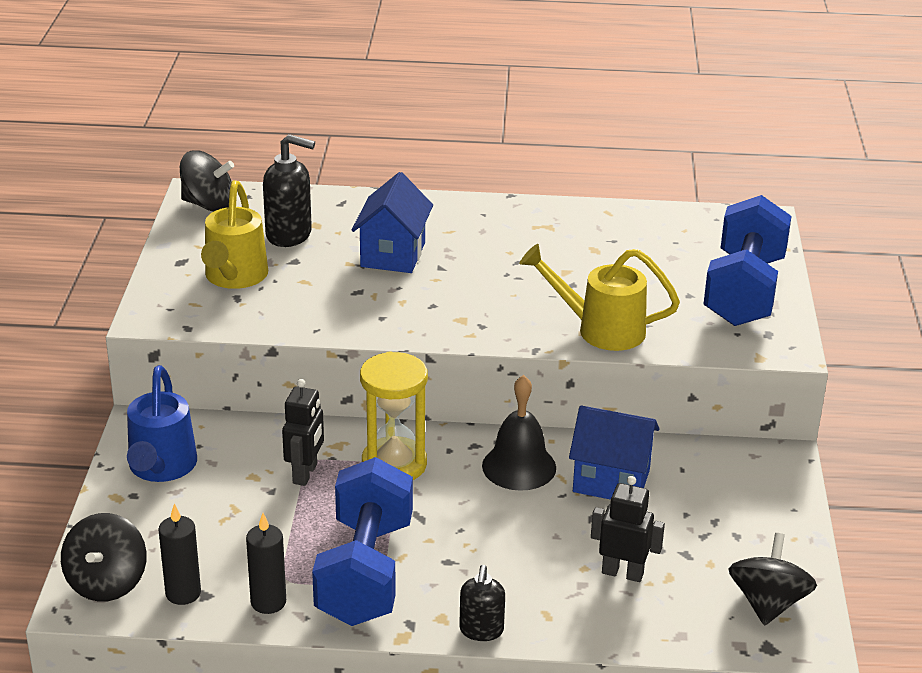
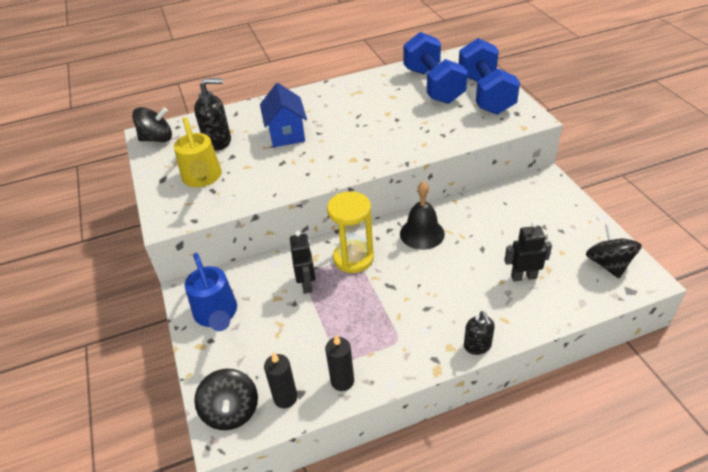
camera: 20 degrees left, 10 degrees up
blue dumbbell [312,457,413,626] -> blue dumbbell moved to [403,32,468,104]
yellow watering can [519,244,680,351] -> none
blue house [569,405,660,500] -> none

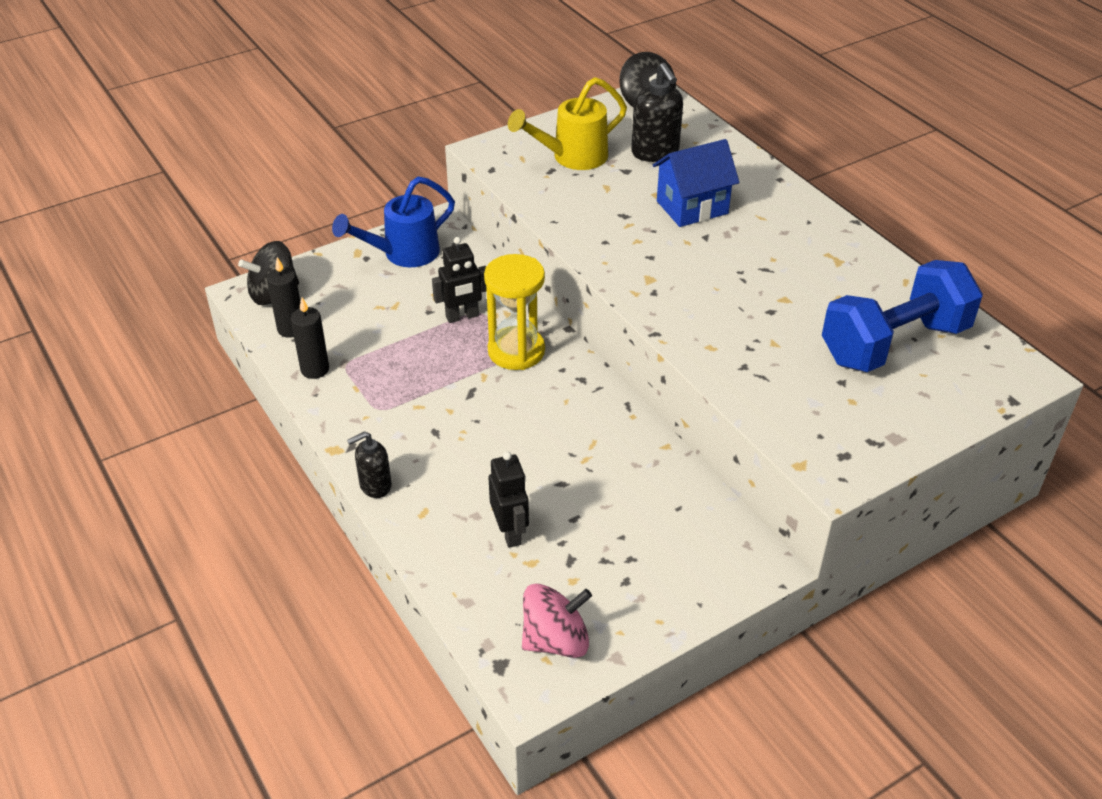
camera: 75 degrees right, 0 degrees up
black bell [400,181,445,250] -> none
blue dumbbell [459,38,520,115] -> none
black spinning top [586,224,642,278] -> pink spinning top [522,584,592,658]

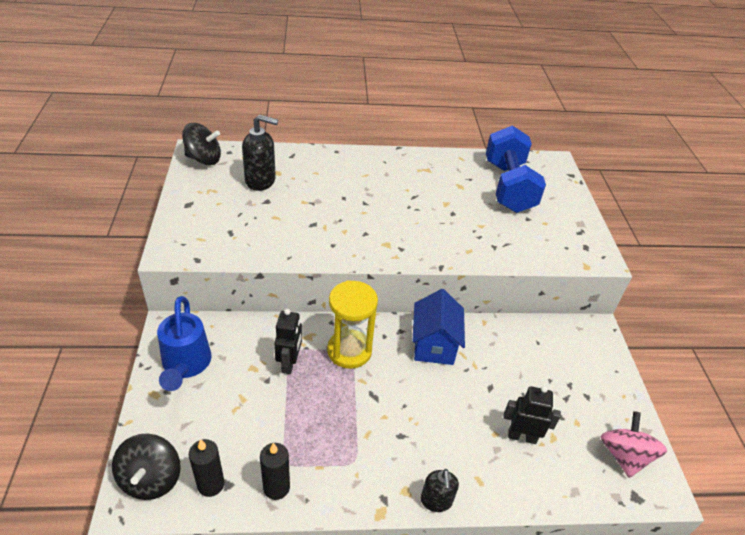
camera: 65 degrees left, 0 degrees up
yellow watering can [508,77,627,170] -> none
blue house [653,139,740,227] -> blue house moved to [412,289,465,365]

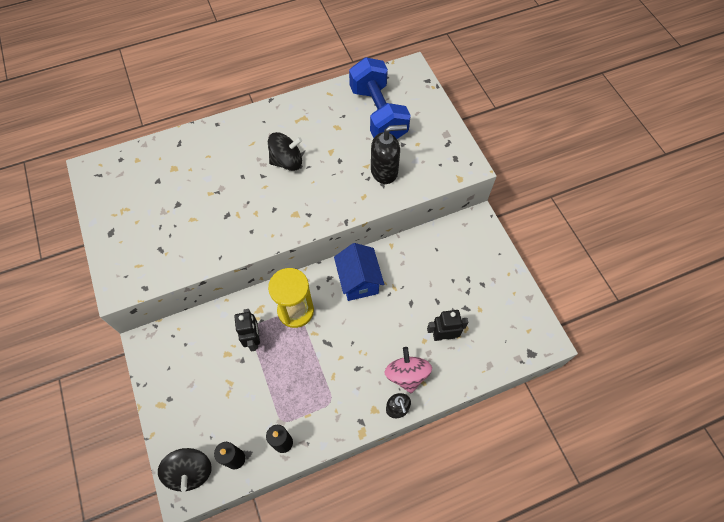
camera: 15 degrees left, 20 degrees up
blue watering can [157,296,211,391] -> none
black spinning top [182,123,221,165] -> black spinning top moved to [268,132,302,171]
black soap dispenser [242,115,278,191] -> black soap dispenser moved to [371,125,407,184]
pink spinning top [601,411,667,478] -> pink spinning top moved to [385,347,432,393]

